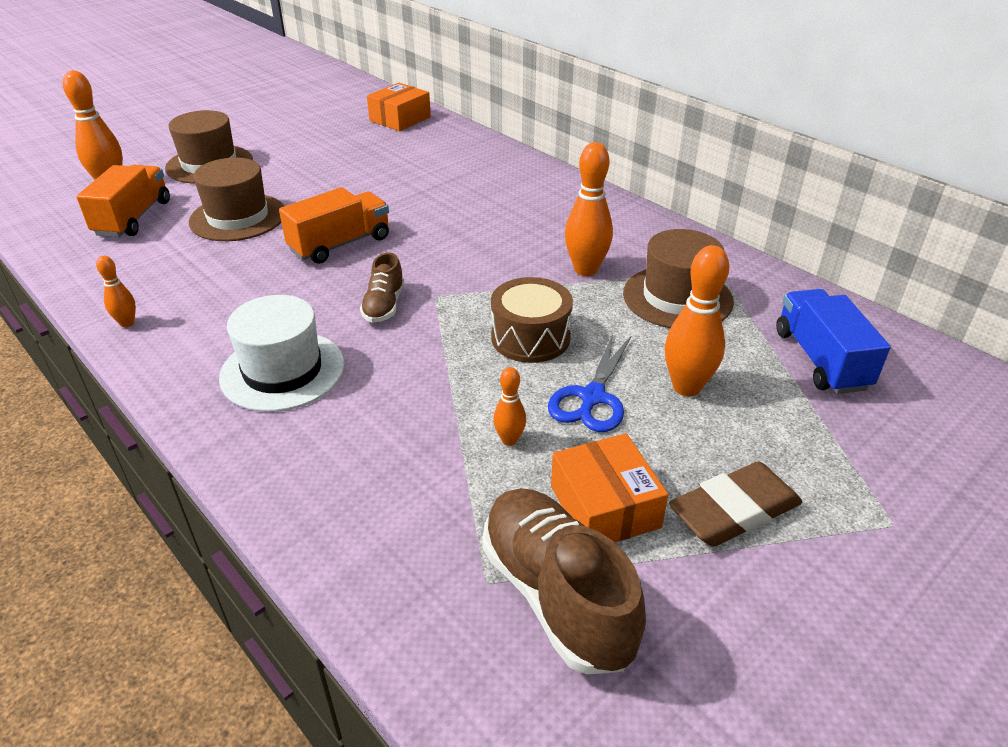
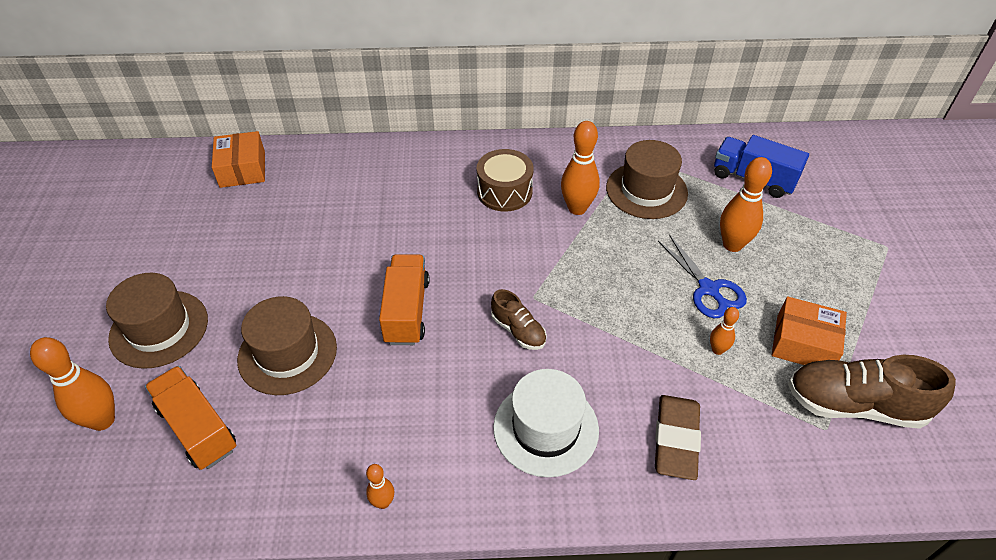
camera: 50 degrees left, 10 degrees up
brown drum [491,277,573,363] -> brown drum moved to [477,149,534,212]
brown eraser [669,461,802,547] -> brown eraser moved to [655,395,701,480]

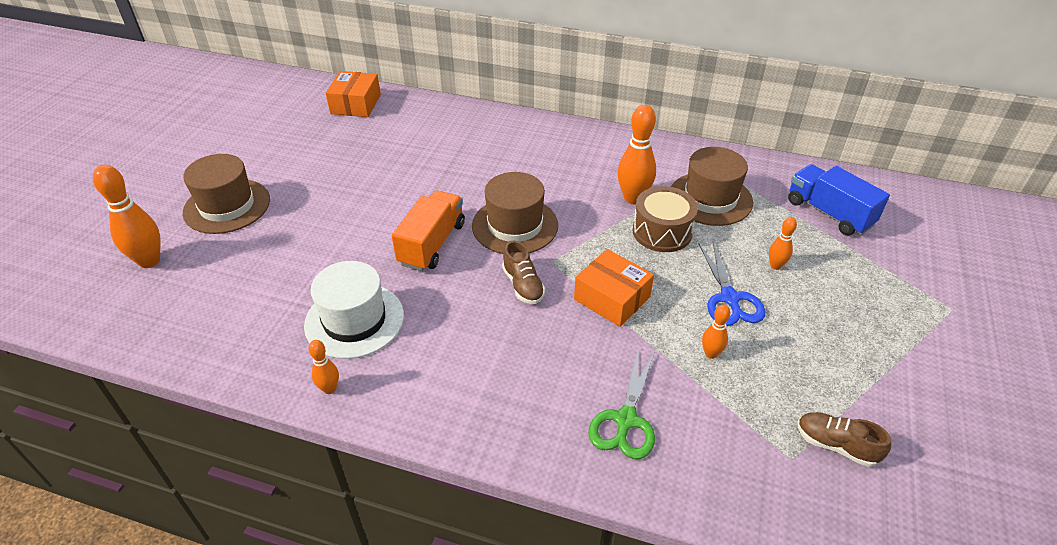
camera: 20 degrees right, 5 degrees down
orange truck [145,366,236,470] -> none
brown hat [237,296,337,395] -> brown hat moved to [472,172,558,254]
brown drum [477,149,534,212] -> brown drum moved to [633,186,698,252]
white hat [493,369,599,477] -> white hat moved to [304,261,404,359]
brown eraser [655,395,701,480] -> green scissors [588,347,655,459]
orange bowling pin [720,157,772,252] -> orange bowling pin [769,217,797,270], size x0.53
orange box [772,296,847,365] -> orange box moved to [574,249,654,327]
brown shoe [788,355,956,429] -> brown shoe [798,412,891,467], size x0.54

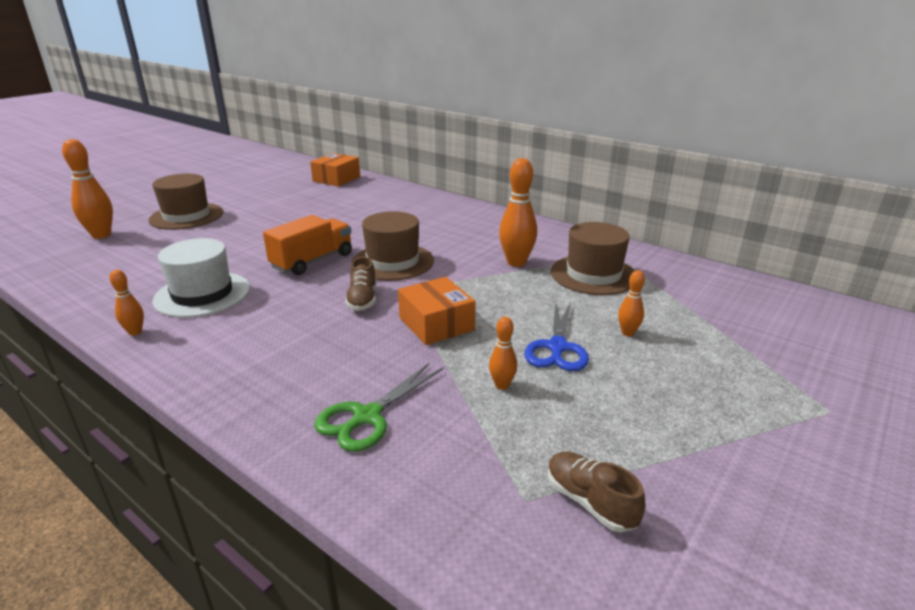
camera: 20 degrees right, 15 degrees down
brown drum [633,186,698,252] -> none
blue truck [788,164,890,235] -> none

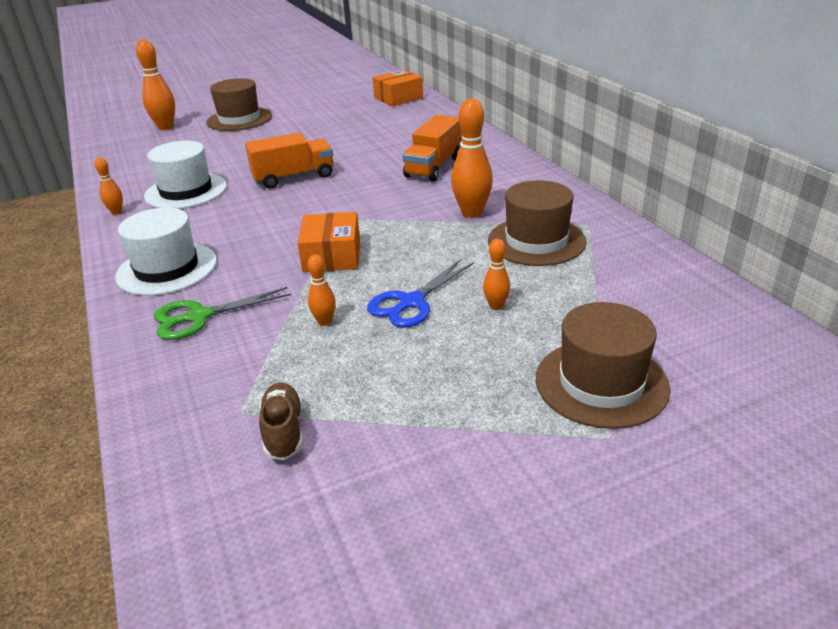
camera: 30 degrees right, 5 degrees up
brown shoe [345,257,376,311] -> none
brown hat [352,211,434,281] -> brown hat moved to [536,302,671,429]
none -> white hat [115,207,217,296]
none -> orange truck [403,115,462,181]

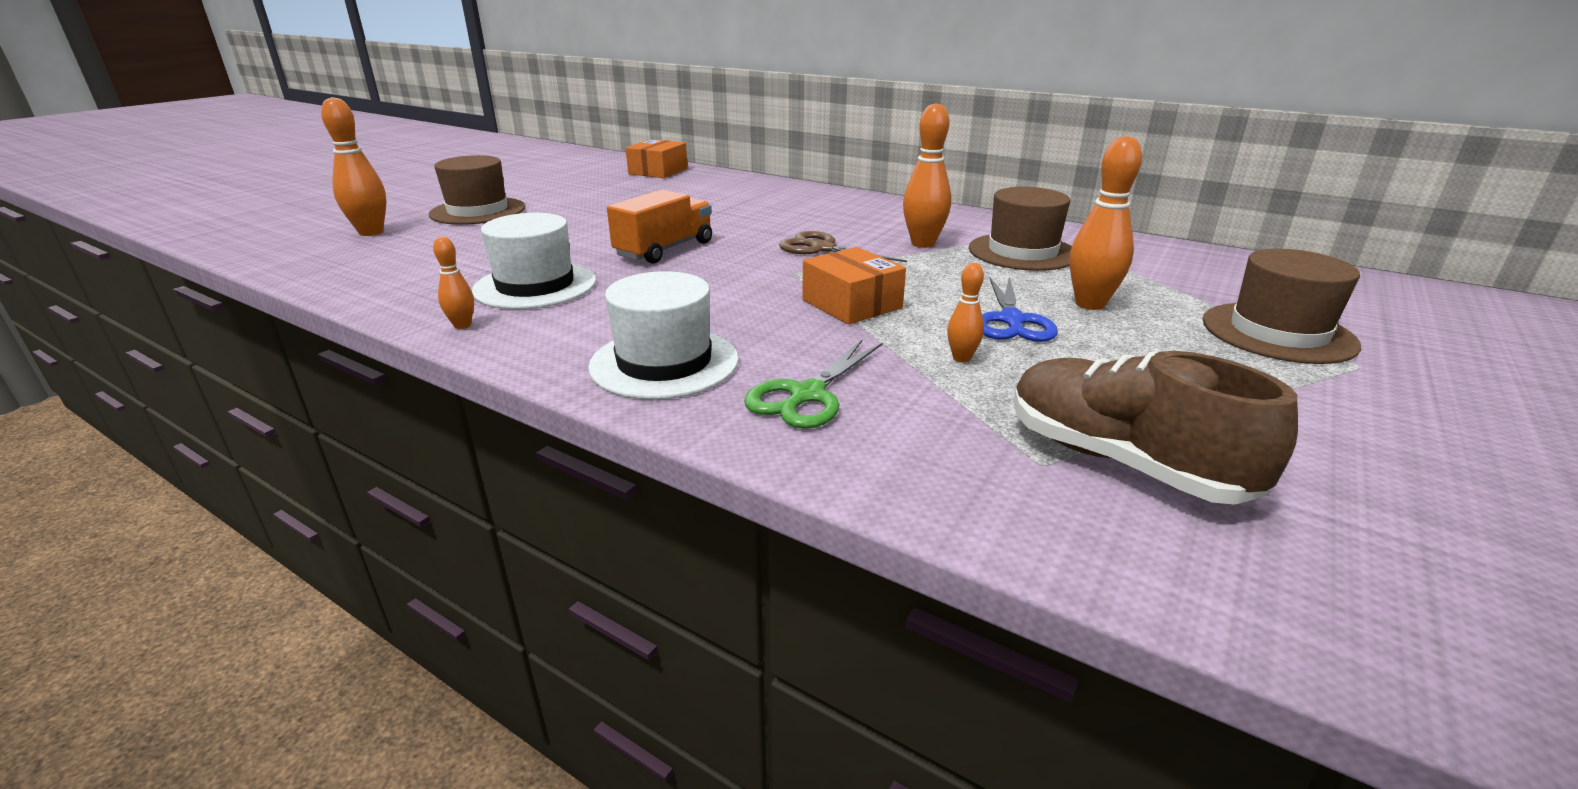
camera: 35 degrees left, 5 degrees down
brown shoe [259,383,303,460] -> brown shoe [1013,351,1298,505], size x1.84
orange truck [403,115,462,181] -> none
orange bowling pin [483,239,510,310] -> orange bowling pin [1070,136,1142,310], size x1.88
none -> brown scissors [779,231,907,264]

